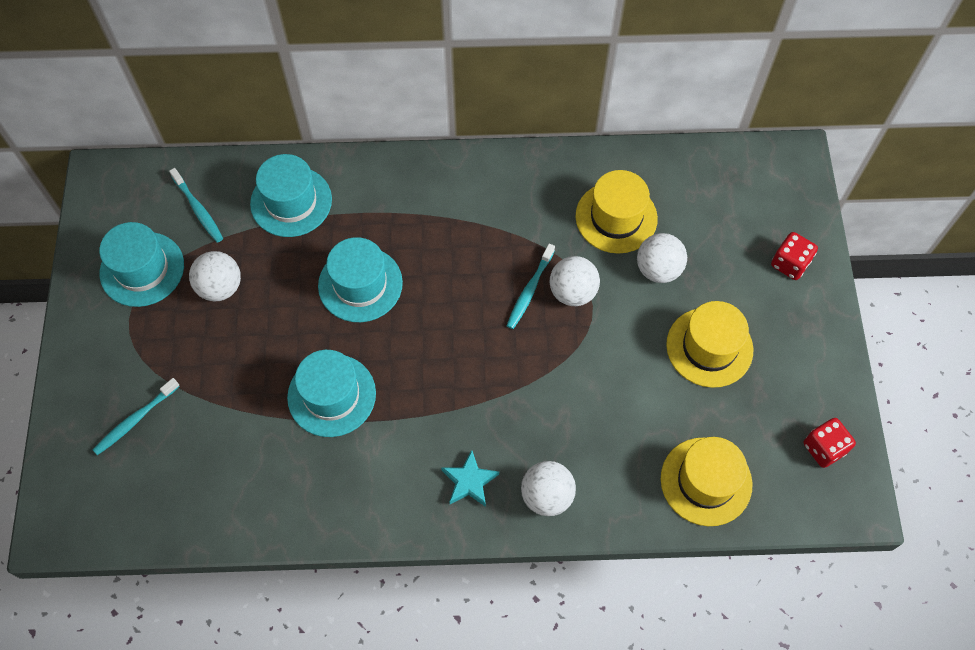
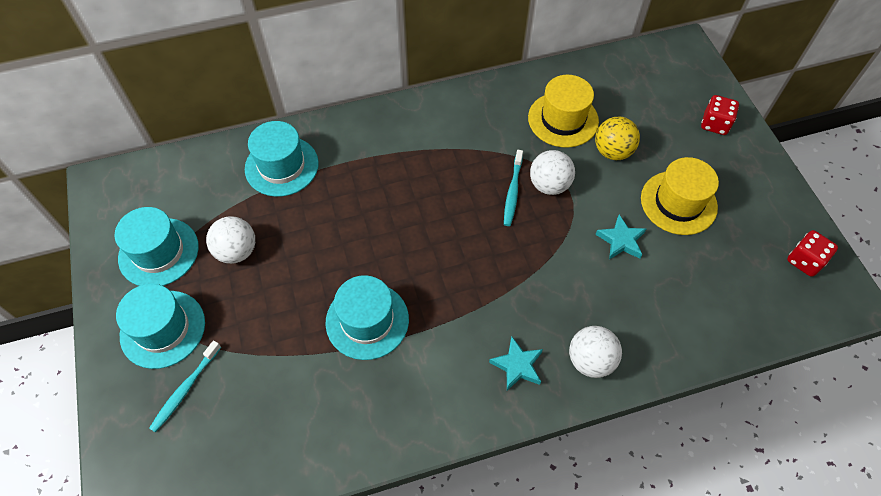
camera: 15 degrees left, 5 degrees down
turquoise toothbrush [169,168,223,243] -> none
turquoise hat [318,237,403,322] -> turquoise hat moved to [116,284,205,369]
white ball [637,233,687,283] -> yellow ball [595,117,640,160]
yellow hat [661,437,753,526] -> none
none -> turquoise star [595,215,646,260]

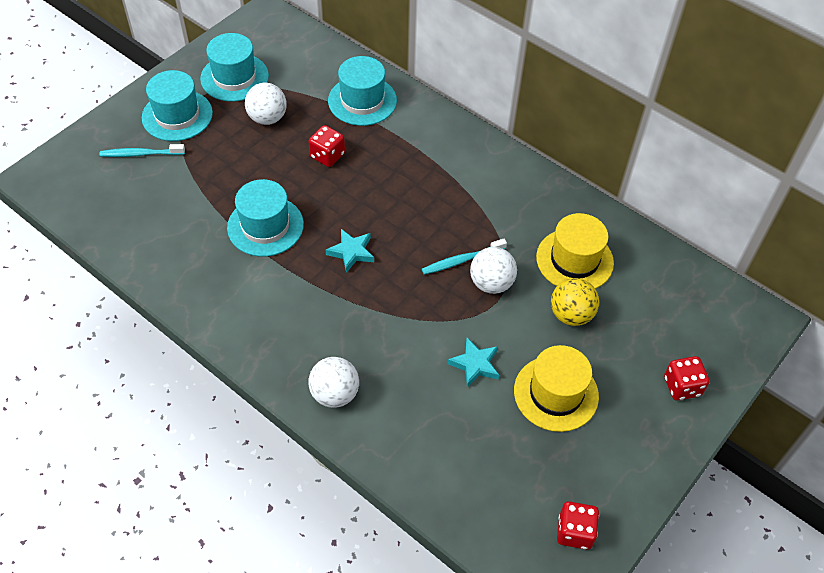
camera: 55 degrees right, 5 degrees down
turquoise star [489,336,543,390] -> turquoise star moved to [326,229,374,273]
none -> red dice [308,125,345,167]

